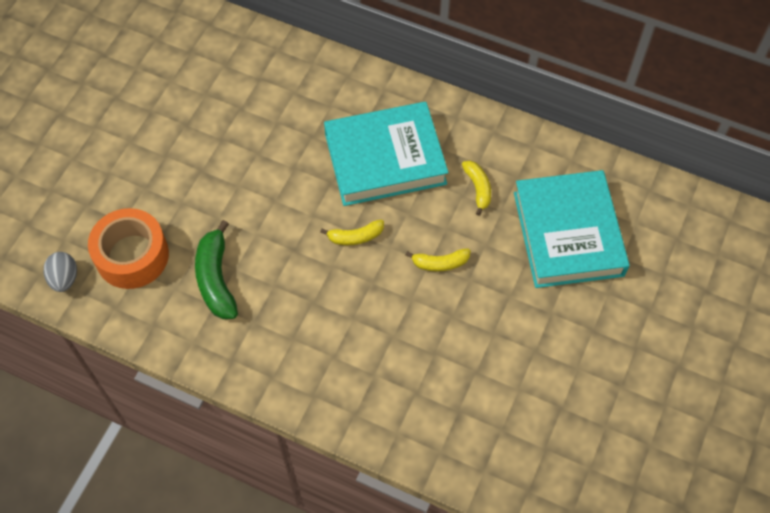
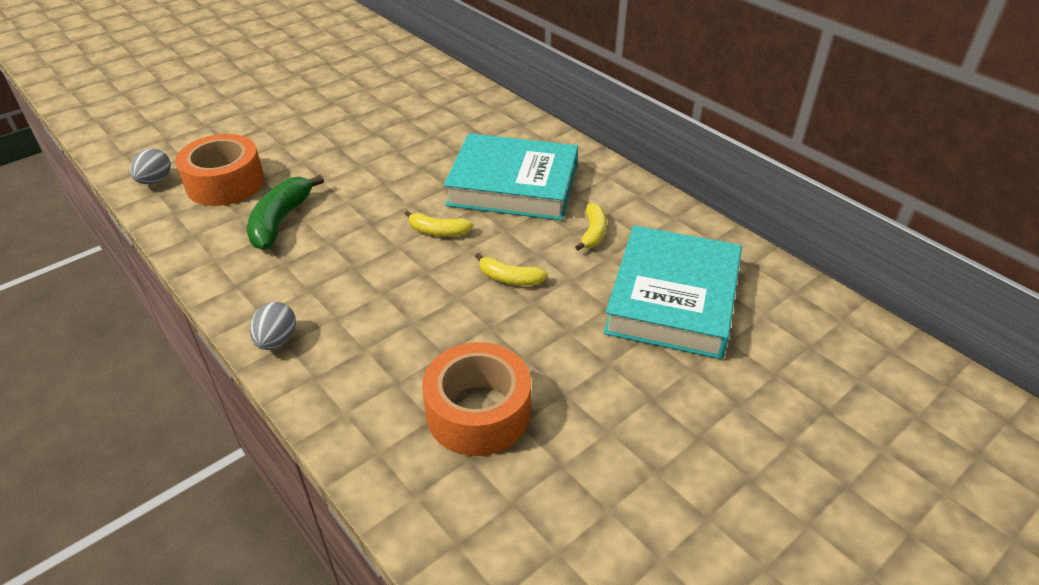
camera: 25 degrees right, 20 degrees down
none -> grey egg [250,302,296,350]
none -> orange tape [422,342,531,456]

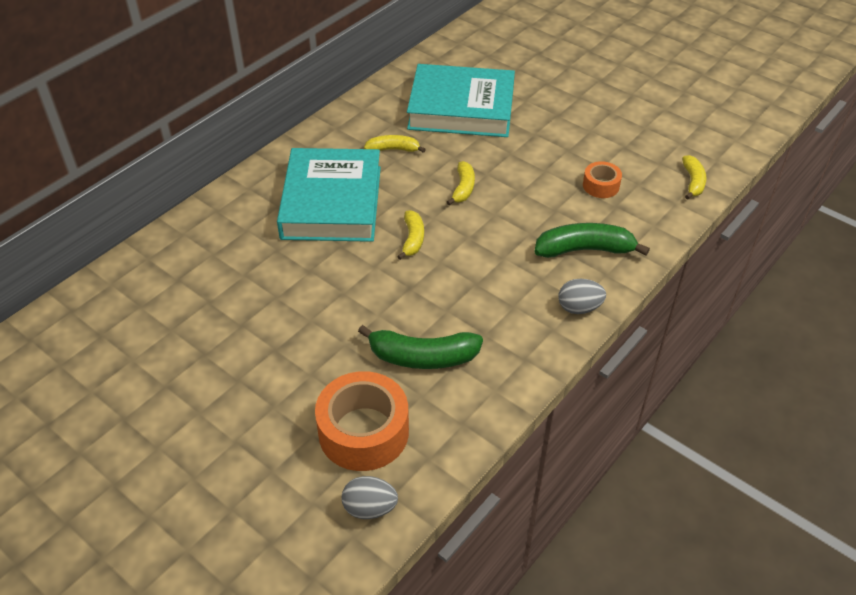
camera: 100 degrees left, 5 degrees up
orange tape [422,342,531,456] -> orange tape [583,161,622,198], size x0.51
none -> green banana [534,223,650,258]
none -> yellow banana [682,155,707,199]

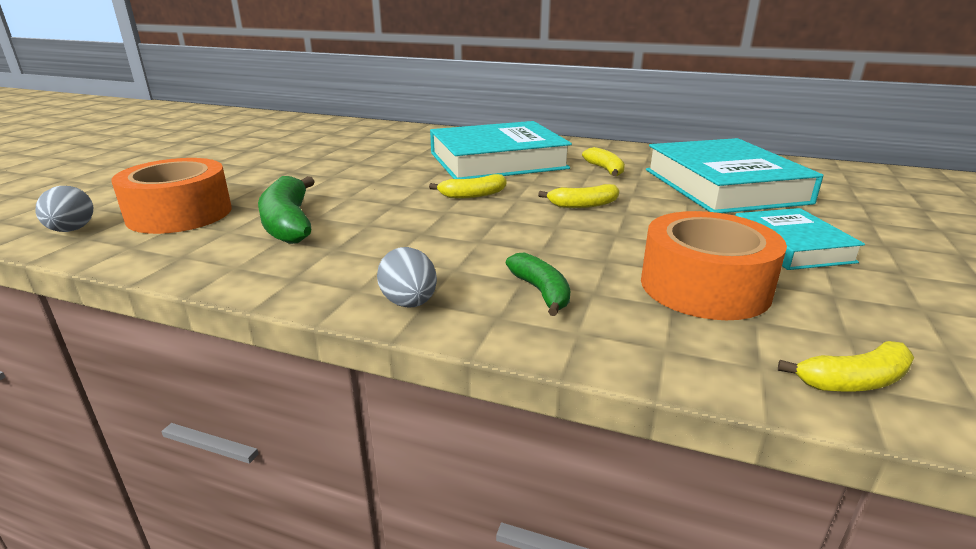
camera: 70 degrees right, 20 degrees down
green banana [534,223,650,258] -> green banana [506,252,570,316], size x0.60
orange tape [583,161,622,198] -> orange tape [641,211,787,320], size x1.95
none -> turquoise book [735,208,865,270]

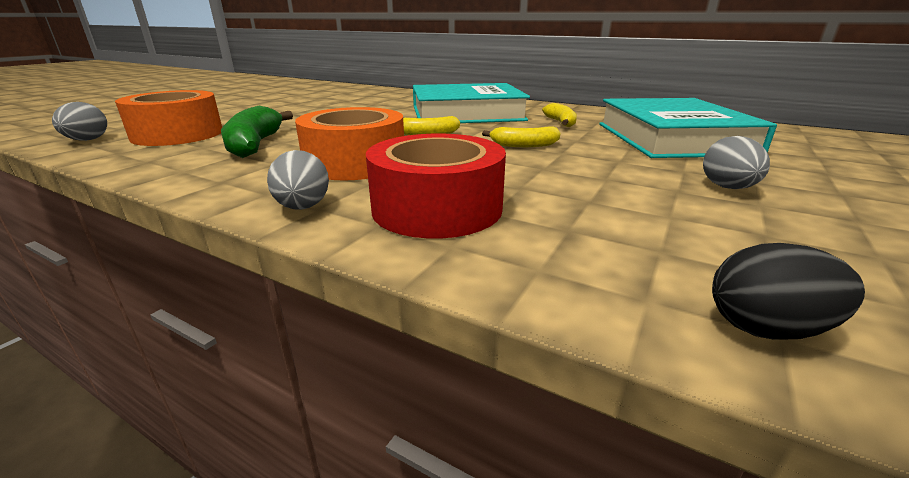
camera: 10 degrees right, 0 degrees up
green banana [506,252,570,316] -> red tape [366,134,506,238]
orange tape [641,211,787,320] -> orange tape moved to [295,107,404,180]
turquoise book [735,208,865,270] -> grey egg [703,136,770,189]
yellow banana [778,341,914,391] -> black egg [712,243,865,340]

